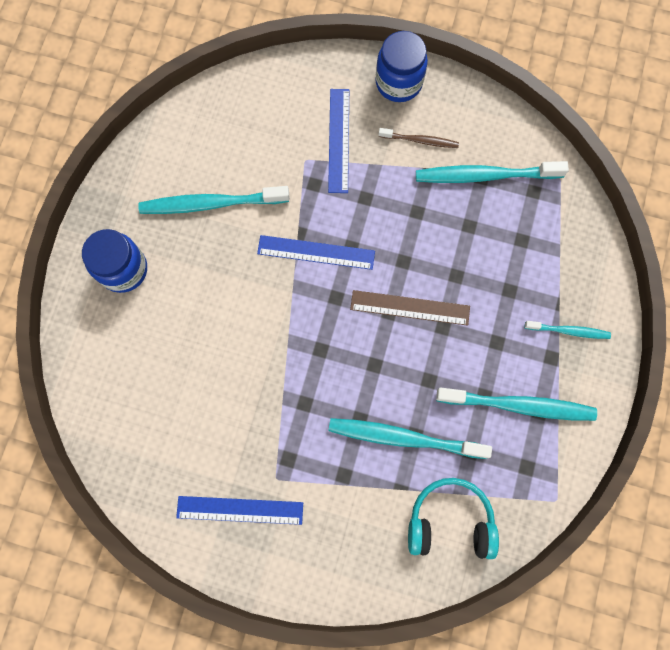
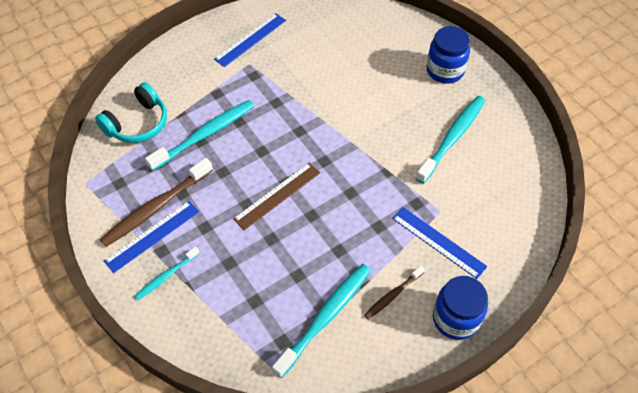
camera: 130 degrees right, 20 degrees down
blue ruler [257,235,375,270] -> blue ruler moved to [103,201,199,273]
turquoise toothbrush [436,388,597,421] -> brown toothbrush [100,158,213,247]

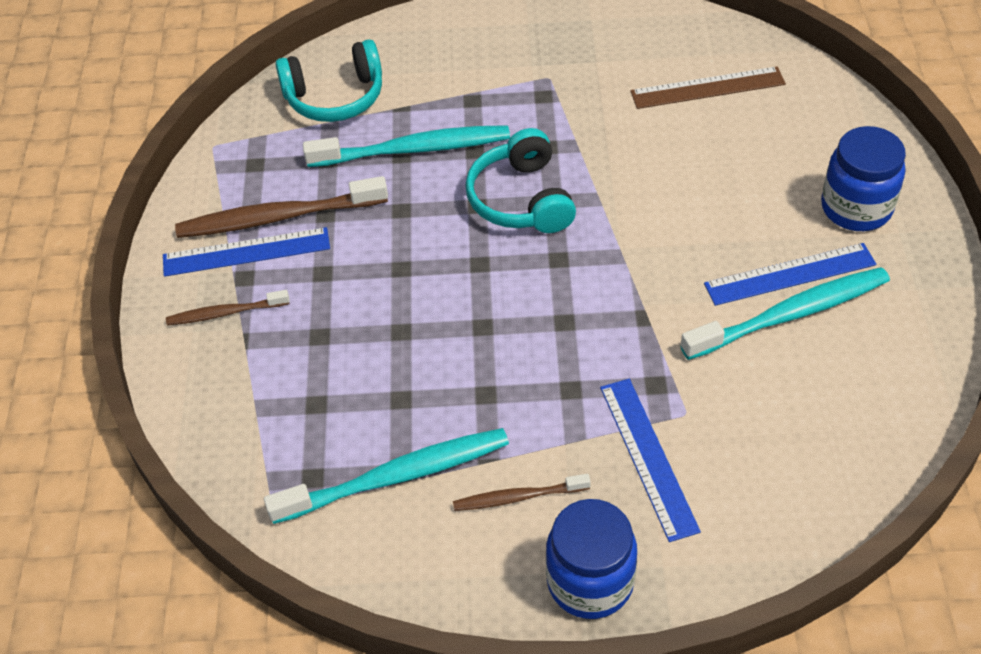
camera: 35 degrees right, 5 degrees down
turquoise toothbrush [134,247,200,300] -> brown toothbrush [166,290,290,326]
blue ruler [214,13,286,67] -> blue ruler moved to [704,243,876,306]
brown ruler [233,163,320,230] -> brown ruler moved to [630,66,786,109]
none -> turquoise headphones [465,128,576,233]

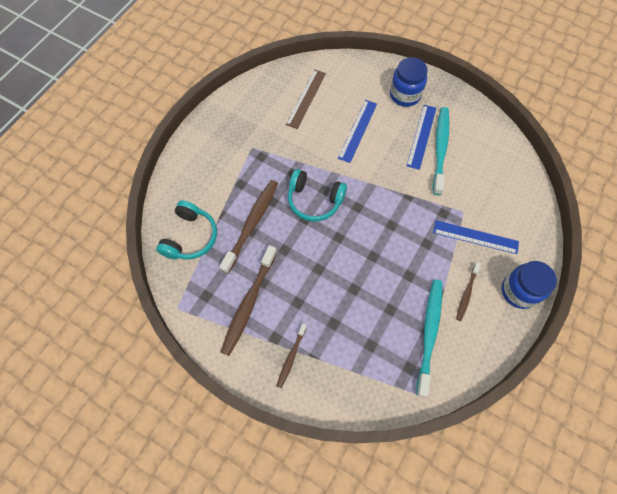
camera: 60 degrees left, 15 degrees up
blue ruler [163,227,330,277] -> blue ruler moved to [338,100,377,163]
turquoise toothbrush [303,125,510,167] -> brown toothbrush [219,180,278,274]

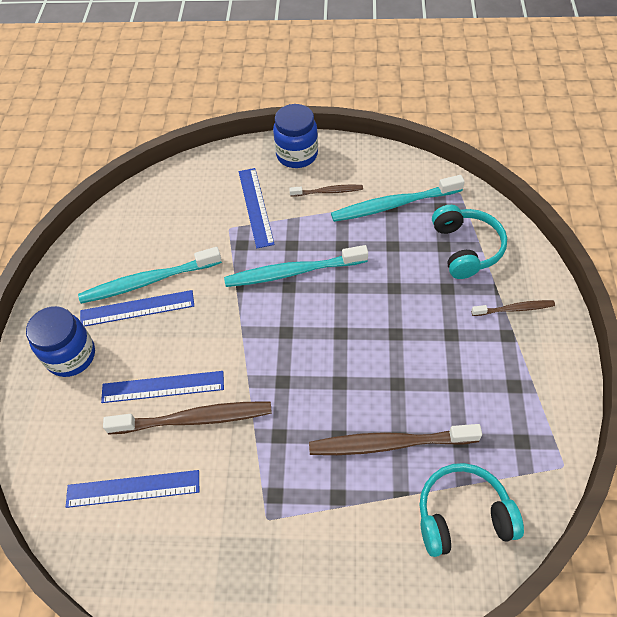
camera: 115 degrees left, 10 degrees down
brown toothbrush [221,245,277,356] -> brown toothbrush moved to [103,401,272,435]
brown ruler [285,70,326,129] -> blue ruler [66,470,199,508]
turquoise headphones [288,169,347,222] -> turquoise headphones moved to [432,205,507,279]
none -> turquoise toothbrush [224,245,368,287]

